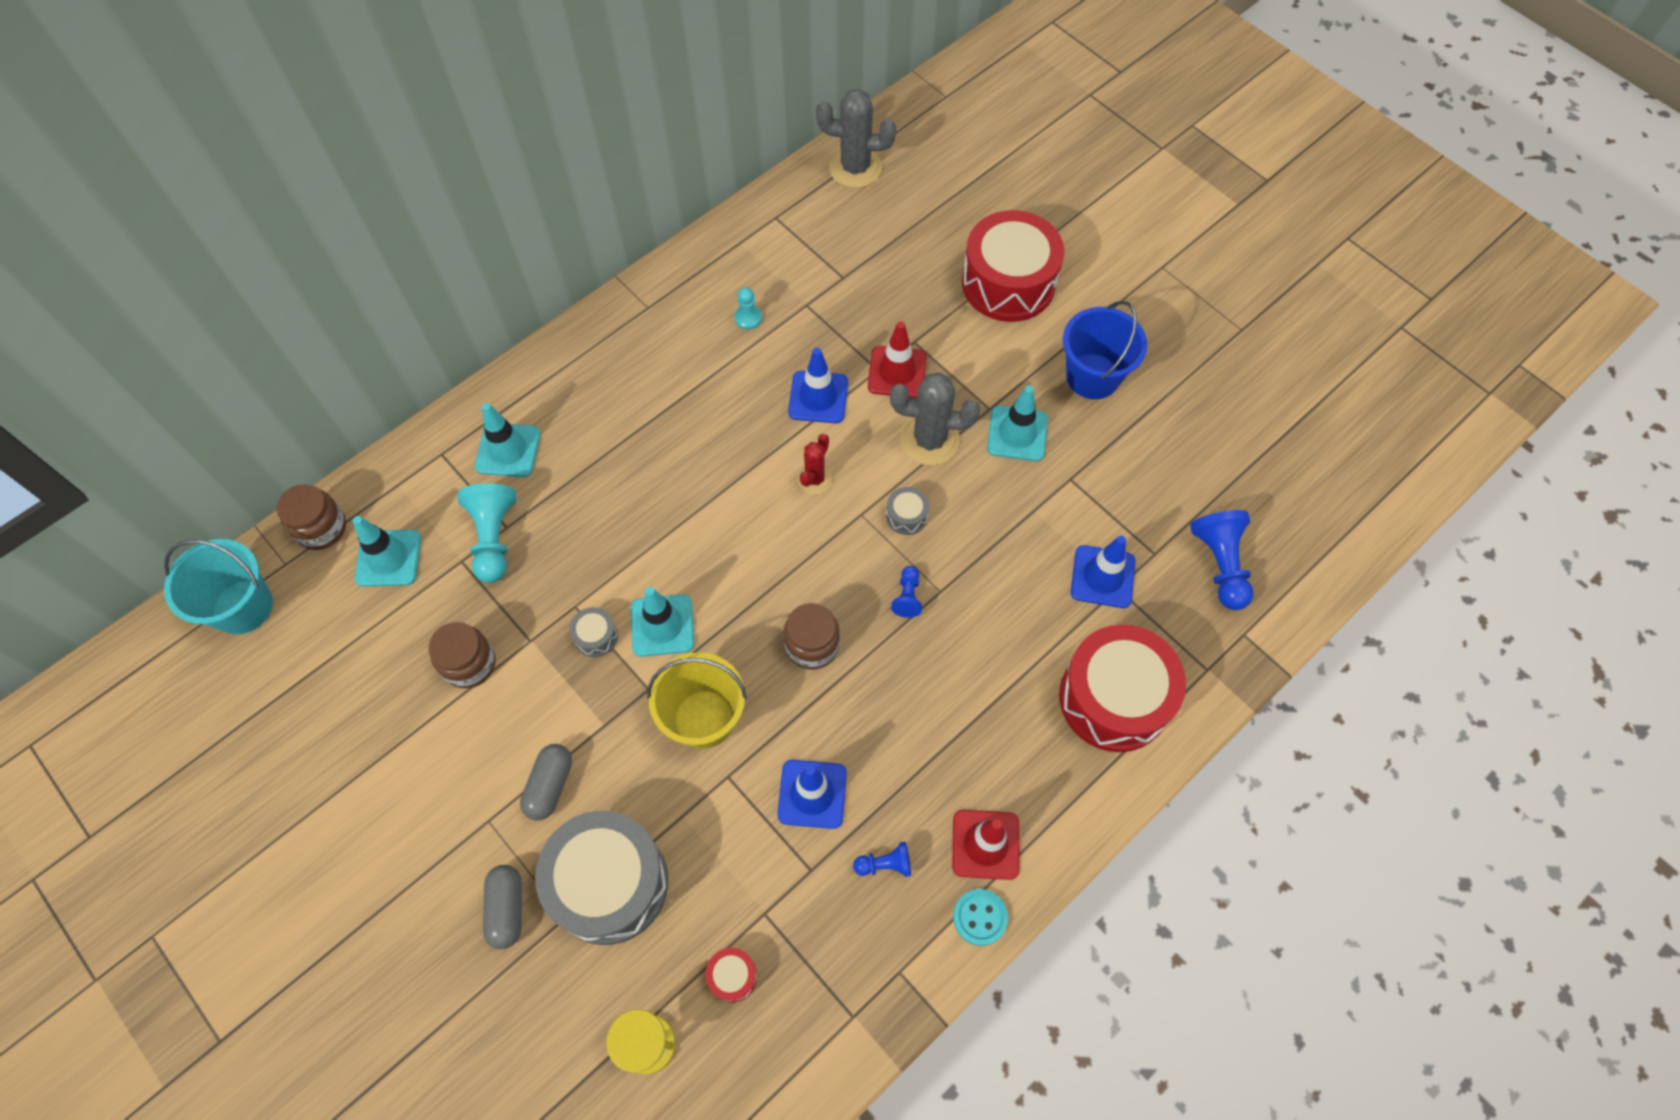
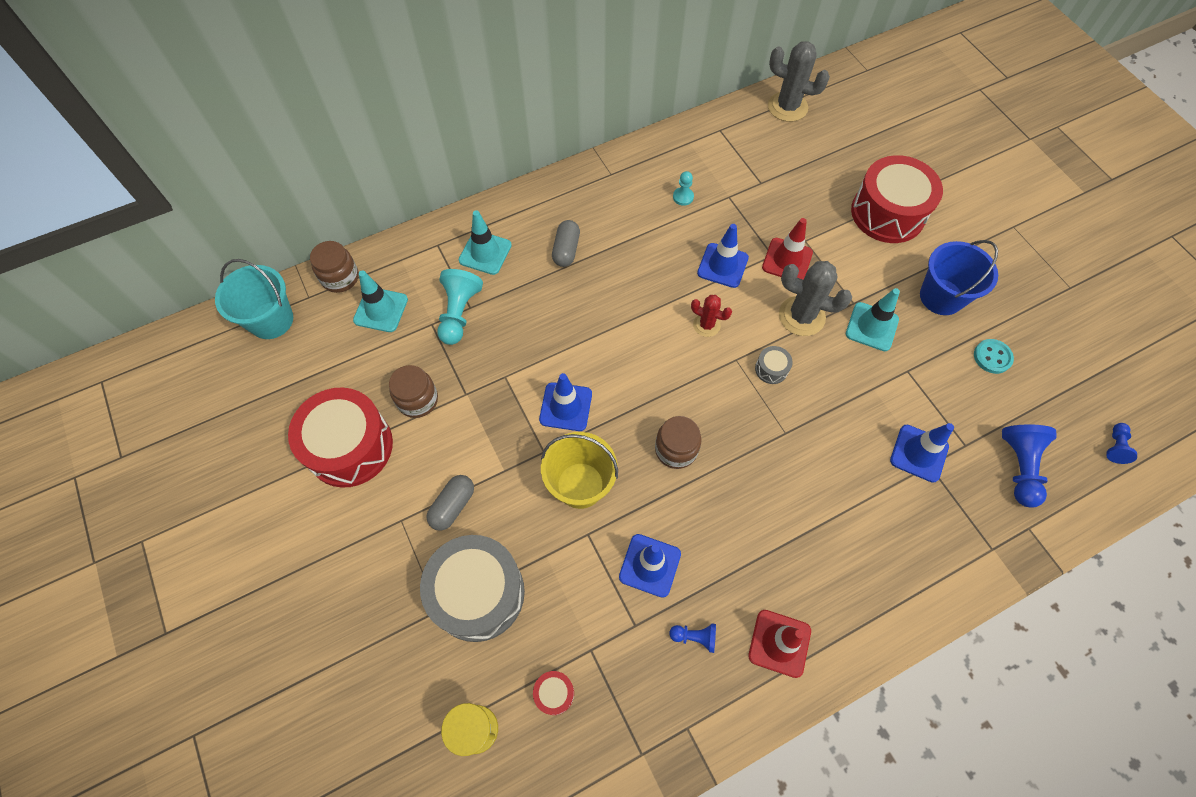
camera: 15 degrees right, 0 degrees up
grey capsule [483,865,522,949] -> grey capsule moved to [552,220,580,267]
grey drum [569,607,618,657] -> none
turquoise traffic cone [631,587,694,657] -> blue traffic cone [539,373,592,431]
red cactus [798,434,833,494] -> red cactus turned 75 degrees clockwise [691,295,732,337]
blue pawn [891,566,922,618] -> blue pawn moved to [1106,423,1137,464]
turquoise button [953,889,1008,946] -> turquoise button moved to [974,339,1014,374]
red drum [1059,624,1186,752] -> red drum moved to [288,387,393,488]

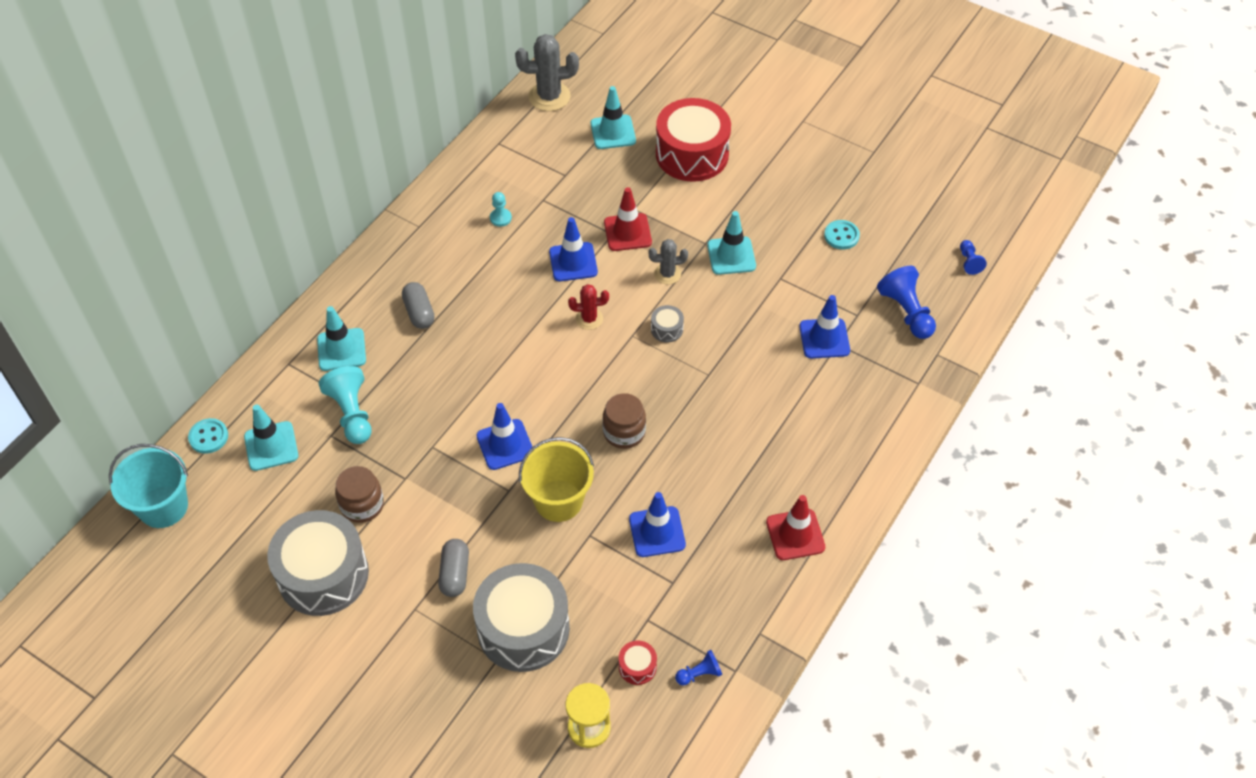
camera: 30 degrees left, 10 degrees down
red drum [288,387,393,488] -> grey drum [267,510,369,616]
brown jar [310,241,359,293] -> turquoise button [188,418,228,454]
blue pawn [669,624,716,653] -> blue pawn moved to [675,650,722,685]
grey cactus [779,261,852,336] -> grey cactus [648,239,688,284], size x0.58
blue bucket [920,240,998,315] -> none
none -> turquoise traffic cone [591,86,636,149]

